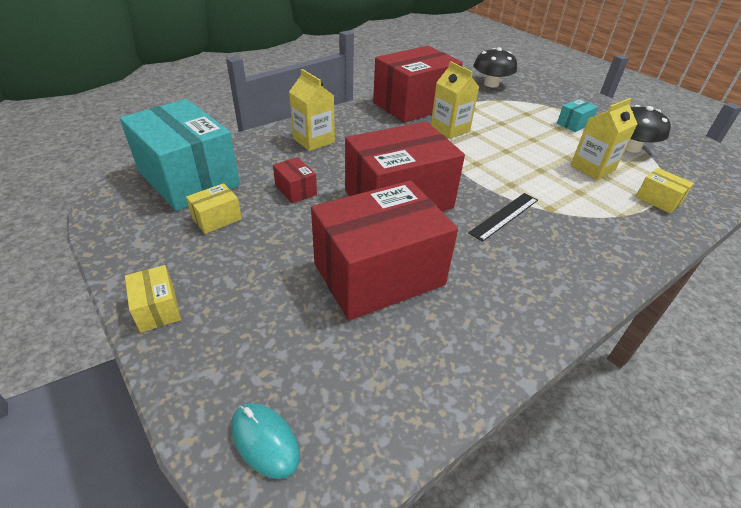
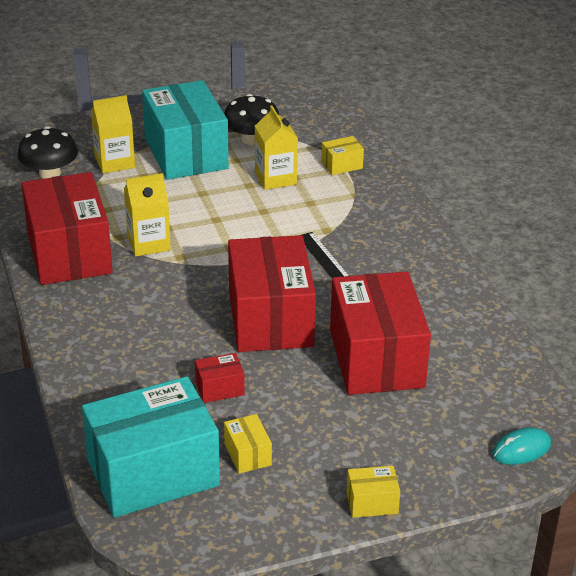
camera: 70 degrees left, 5 degrees down
yellow carton [289,69,335,151] -> yellow carton moved to [91,95,135,174]
turquoise box [557,99,598,132] -> turquoise box [142,80,229,180], size x2.43

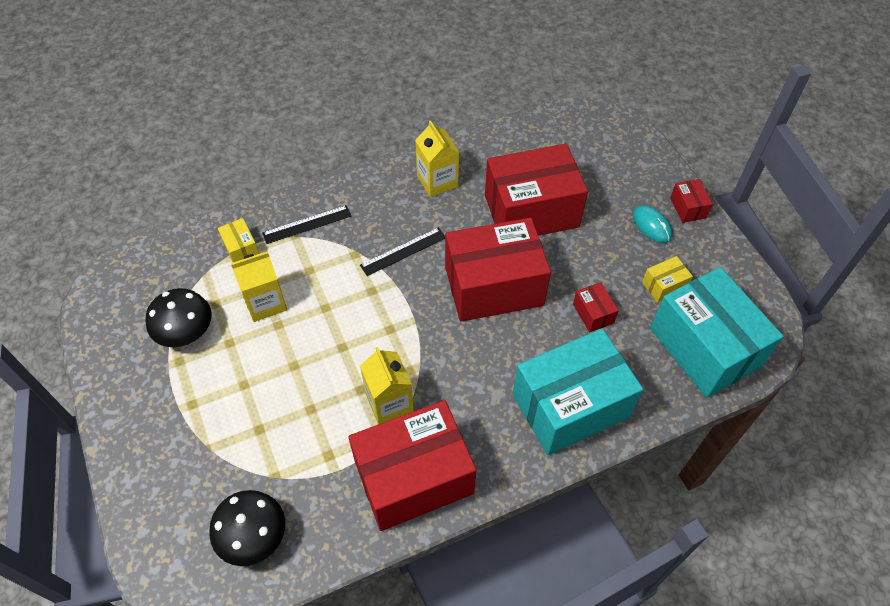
camera: 95 degrees left, 20 degrees up
yellow carton [91,95,135,174] -> yellow carton moved to [415,121,459,197]
turquoise box [142,80,229,180] -> turquoise box moved to [513,328,643,455]
yellow box [346,466,400,518] -> red box [670,179,713,223]
turquoise mouse [492,427,551,465] -> turquoise mouse moved to [633,205,672,243]
none -> black ruler [262,205,352,244]

